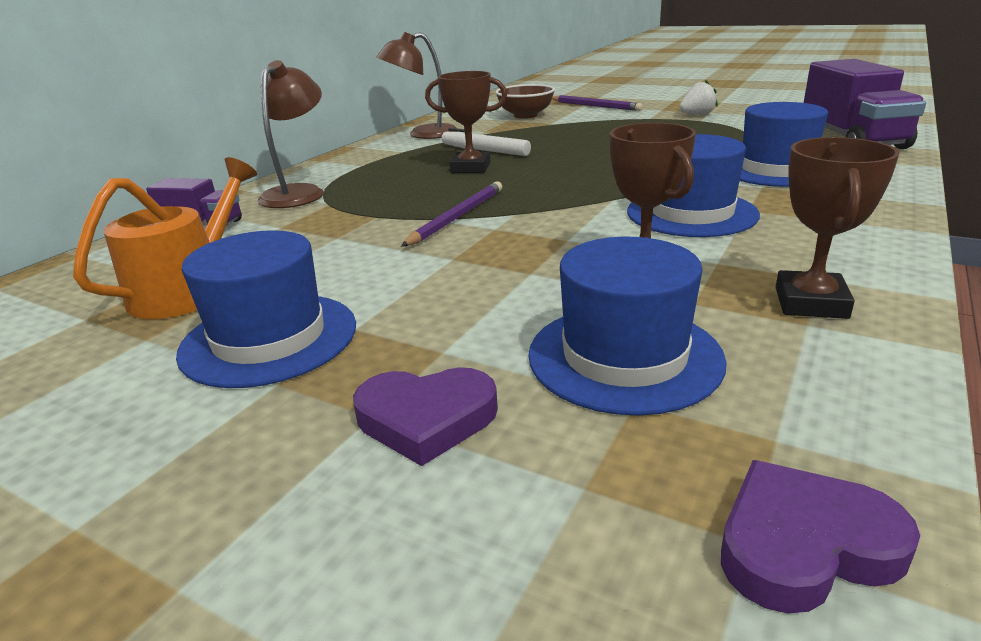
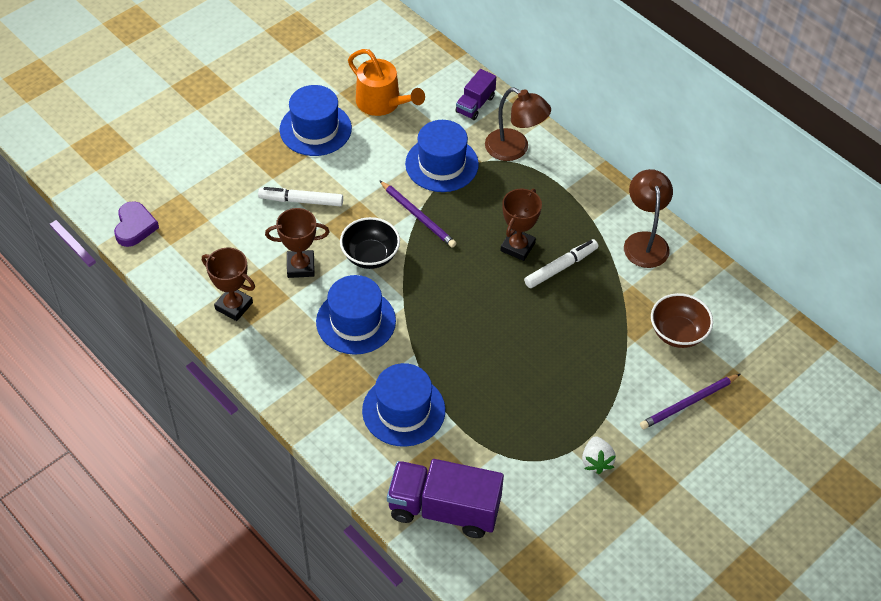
camera: 105 degrees right, 25 degrees up
purple heart [353,367,498,466] -> none
blue hat [528,237,727,416] -> blue hat moved to [405,120,479,192]
none -> white marker [258,187,343,206]
none -> black bowl [340,217,400,269]

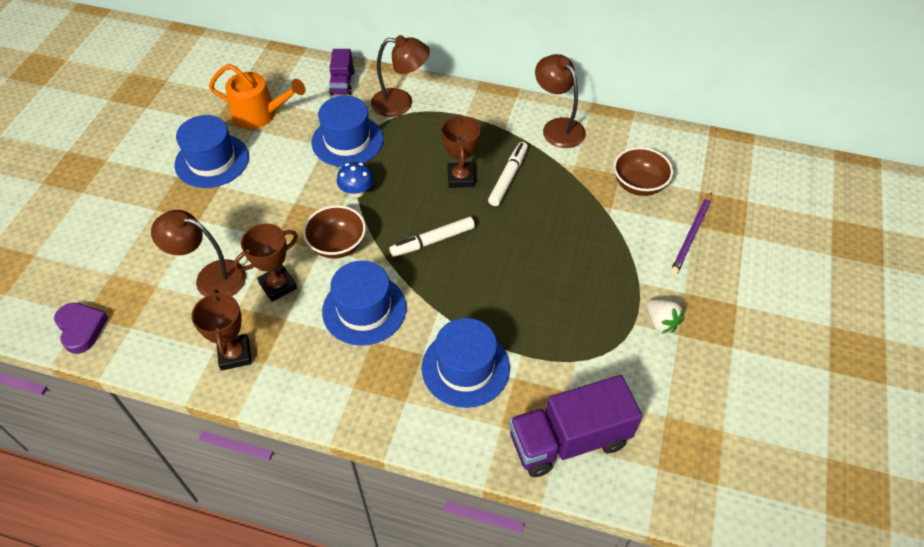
camera: 30 degrees left, 0 degrees up
brown trophy [202,248,255,321] -> brown trophy turned 75 degrees clockwise [191,289,252,371]
white marker [258,187,343,206] -> white marker moved to [389,217,475,257]
black bowl [340,217,400,269] -> brown bowl [303,205,366,259]
purple pencil [379,180,457,248] -> blue mushroom [337,162,374,198]
none -> brown lamp [151,210,246,297]

